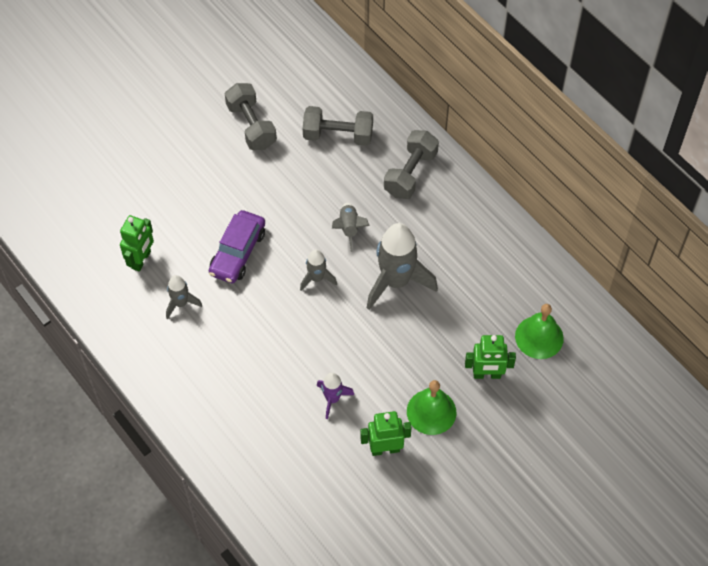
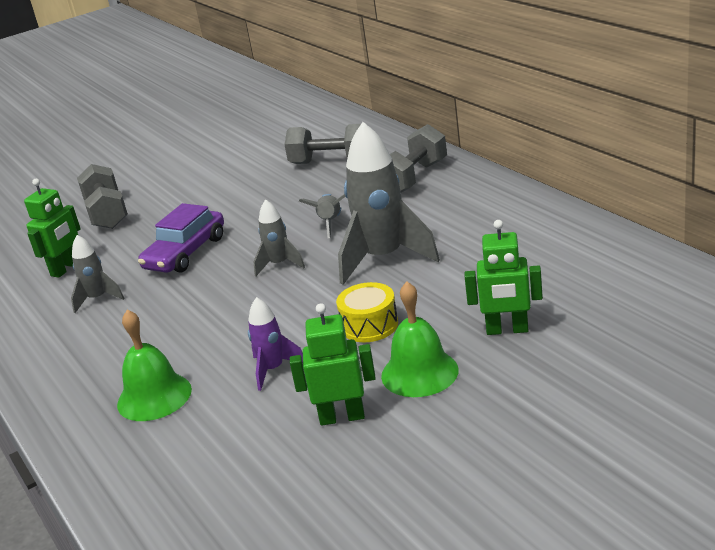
camera: 10 degrees right, 30 degrees down
grey dumbbell [225,83,277,150] -> grey dumbbell moved to [77,164,128,229]
green bell [515,304,564,359] -> green bell moved to [117,310,192,421]
none -> yellow drum [336,282,398,342]

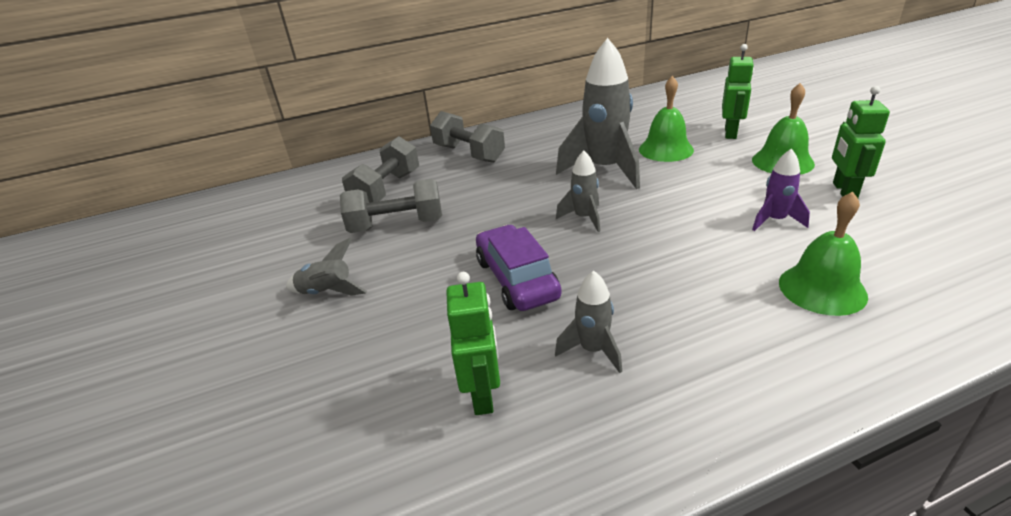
camera: 80 degrees left, 5 degrees up
green robot [24,179,81,278] -> green robot turned 45 degrees clockwise [446,272,500,415]
grey dumbbell [77,164,128,229] -> grey dumbbell moved to [340,179,442,233]
purple car [138,203,224,273] -> purple car turned 150 degrees counterclockwise [476,225,562,311]
grey rocket [299,194,345,238] -> grey rocket moved to [286,238,368,296]
yellow drum [336,282,398,342] -> none
none -> green bell [639,76,694,162]

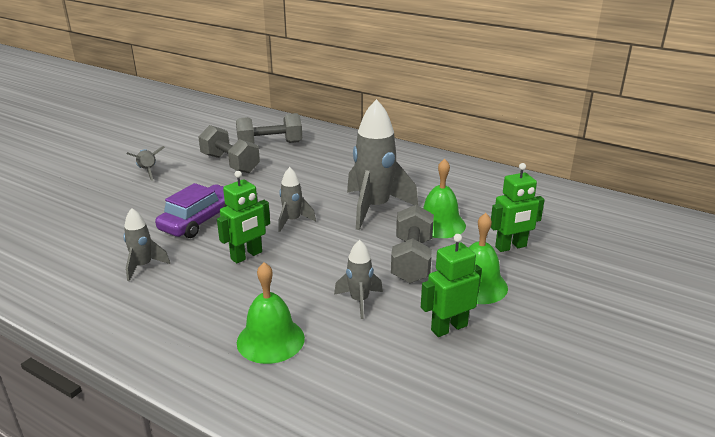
camera: 50 degrees right, 5 degrees down
grey dumbbell [430,111,505,163] -> grey dumbbell moved to [391,205,434,283]
green robot [446,272,500,415] -> green robot moved to [217,171,270,263]
purple rocket [752,148,810,231] -> grey rocket [334,240,383,319]

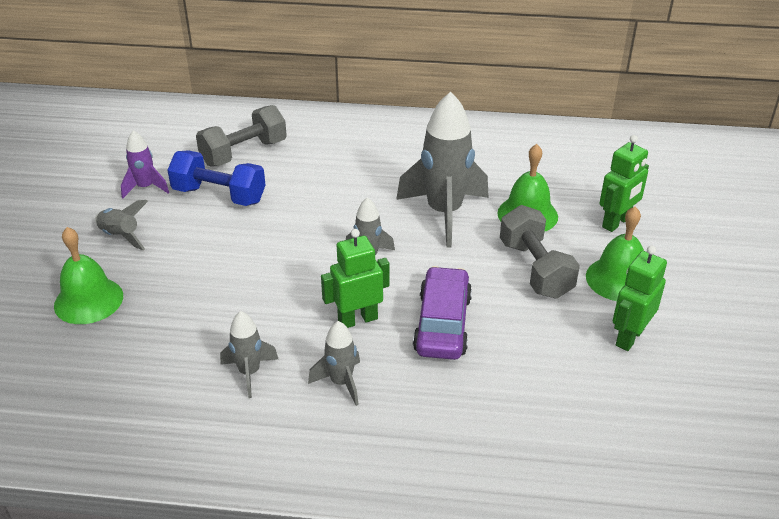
camera: 25 degrees left, 10 degrees up
purple car [155,183,227,238] -> purple car moved to [413,266,472,360]
grey dumbbell [198,125,260,173] -> blue dumbbell [167,150,266,206]
green robot [217,171,270,263] -> green robot turned 135 degrees counterclockwise [321,229,389,328]
green bell [237,262,305,364] -> green bell moved to [54,227,123,324]
grey rocket [334,240,383,319] -> grey rocket moved to [308,321,360,406]
none -> purple rocket [121,130,169,198]

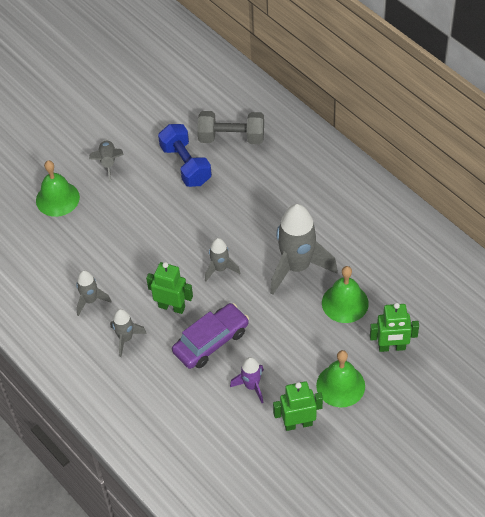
camera: 45 degrees right, 15 degrees up
purple rocket [121,130,169,198] -> purple rocket moved to [230,357,264,403]
grey dumbbell [500,205,580,299] -> none

